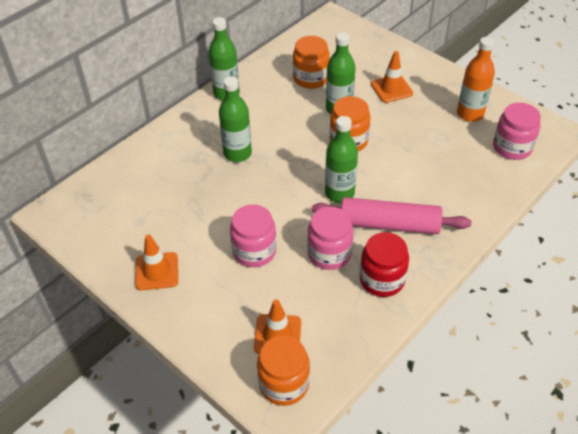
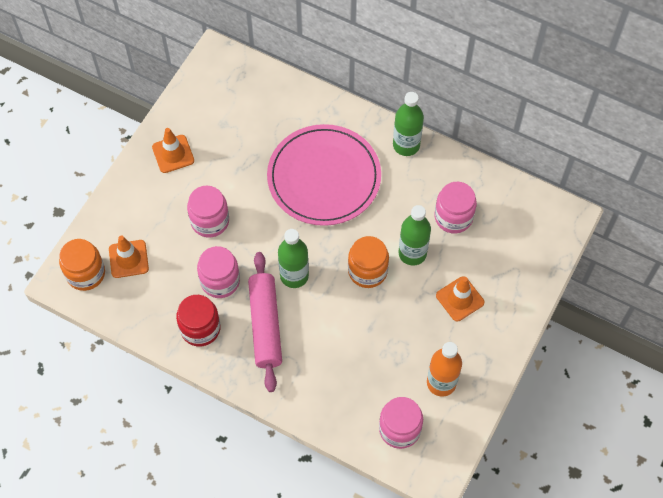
camera: 75 degrees right, 15 degrees up
green bottle [219,76,252,162] -> pink plate [267,124,381,226]
orange jar [293,36,330,89] -> pink jar [435,182,477,233]

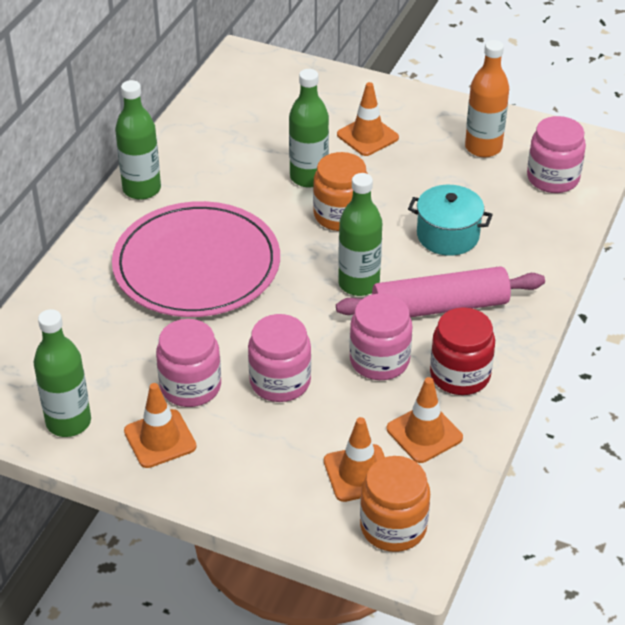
camera: 95 degrees left, 20 degrees down
pink jar [435,182,477,233] -> pink jar moved to [156,319,221,407]
none -> green bottle [34,309,91,437]
none -> orange traffic cone [387,377,463,463]
none -> turquoise pot [408,185,493,256]

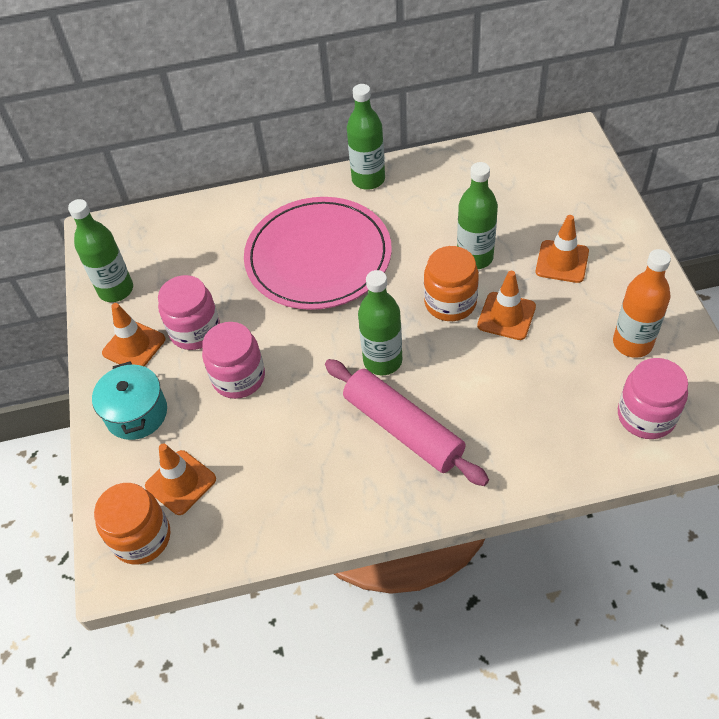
camera: 60 degrees right, 10 degrees up
pink jar [349,294,412,380] -> none
orange traffic cone [387,377,463,463] -> orange traffic cone moved to [477,271,536,340]
turquoise pot [408,185,493,256] -> turquoise pot moved to [92,361,167,440]
red jar [430,307,495,395] -> none

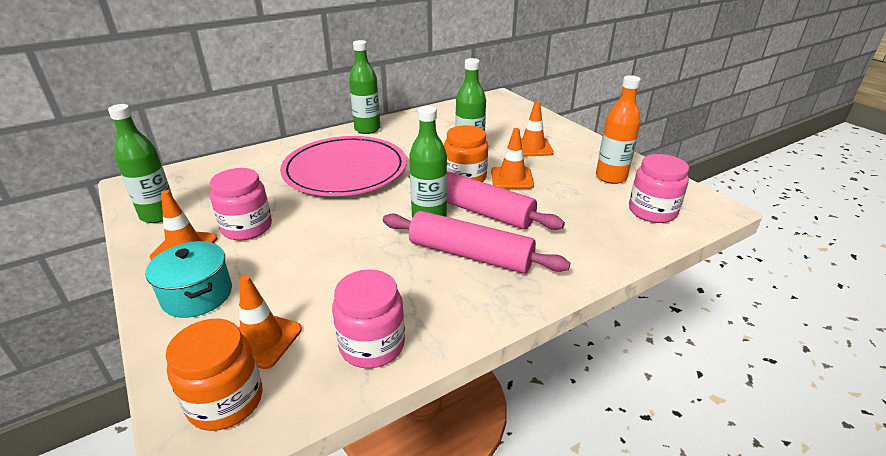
camera: 25 degrees left, 20 degrees down
pink jar [202,322,265,399] -> pink jar moved to [332,269,405,368]
none -> pink rolling pin [408,171,565,230]

